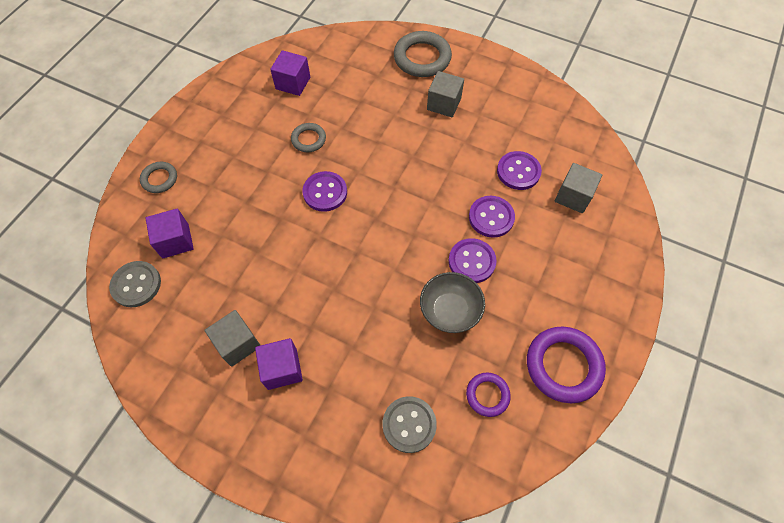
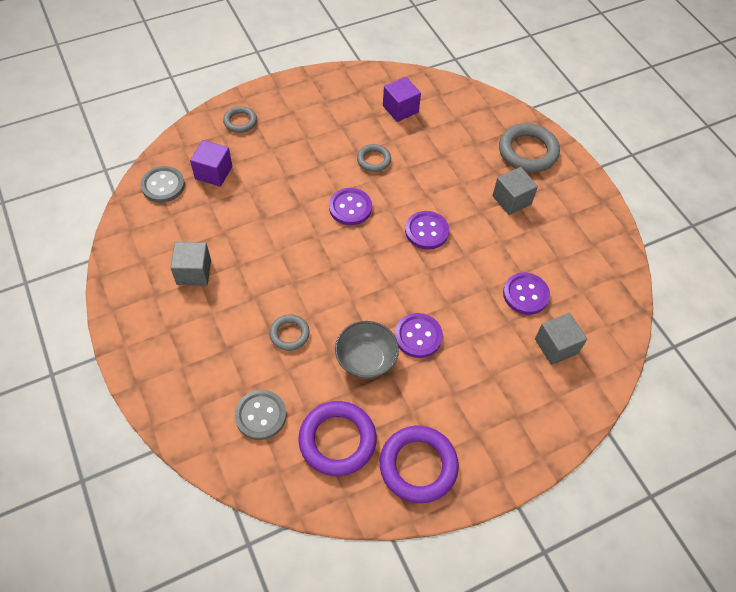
camera: 35 degrees right, 5 degrees down
purple cube [255,338,303,390] -> none
purple ring [466,373,511,417] -> purple ring [298,401,377,476], size x1.80
purple button [469,196,515,238] -> purple button moved to [405,211,449,250]
none -> grey ring [269,314,310,351]

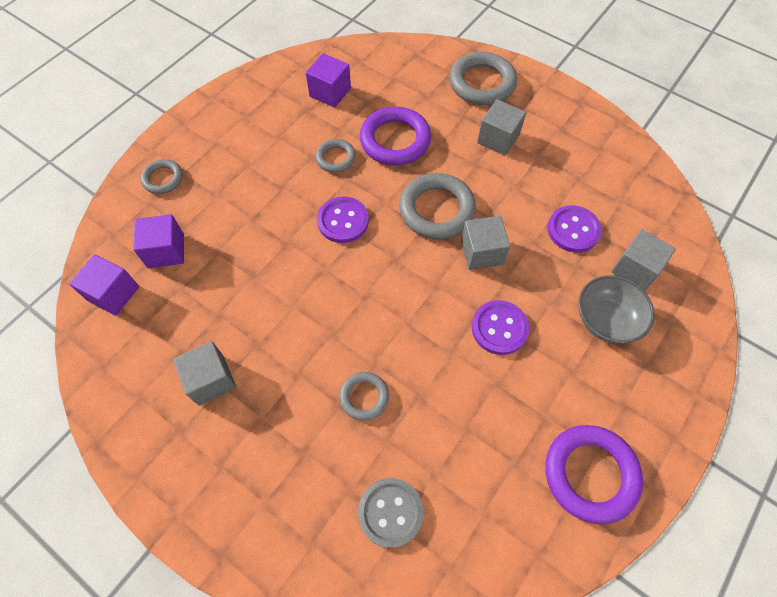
camera: 25 degrees left, 5 degrees up
grey button [140,166,185,203] -> purple cube [69,254,139,316]
purple ring [298,401,377,476] -> purple ring moved to [360,106,431,166]
grey bowl [335,321,399,379] -> grey bowl moved to [578,275,654,343]
purple button [405,211,449,250] -> grey ring [399,173,476,239]
none -> grey cube [461,216,510,270]

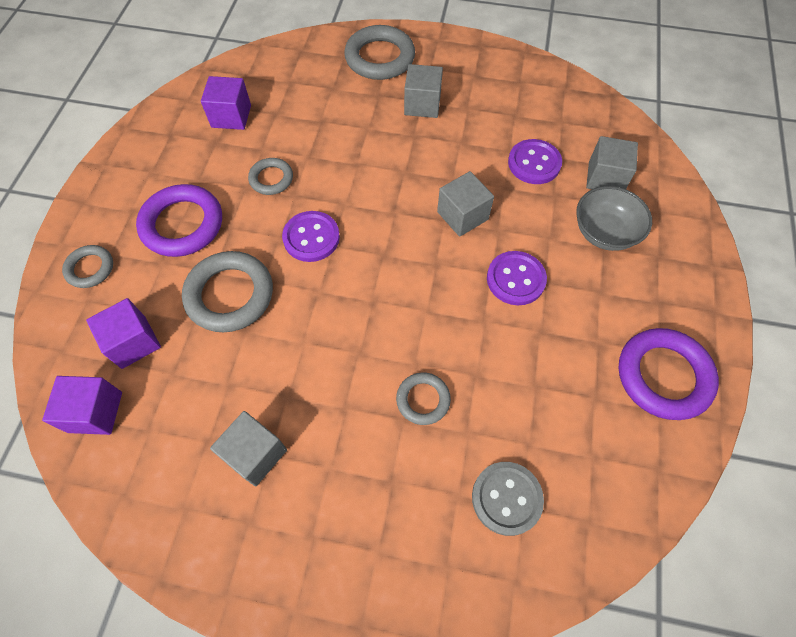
camera: 25 degrees left, 0 degrees up
purple ring [360,106,431,166] -> purple ring moved to [136,184,222,257]
grey ring [399,173,476,239] -> grey ring moved to [182,251,273,332]

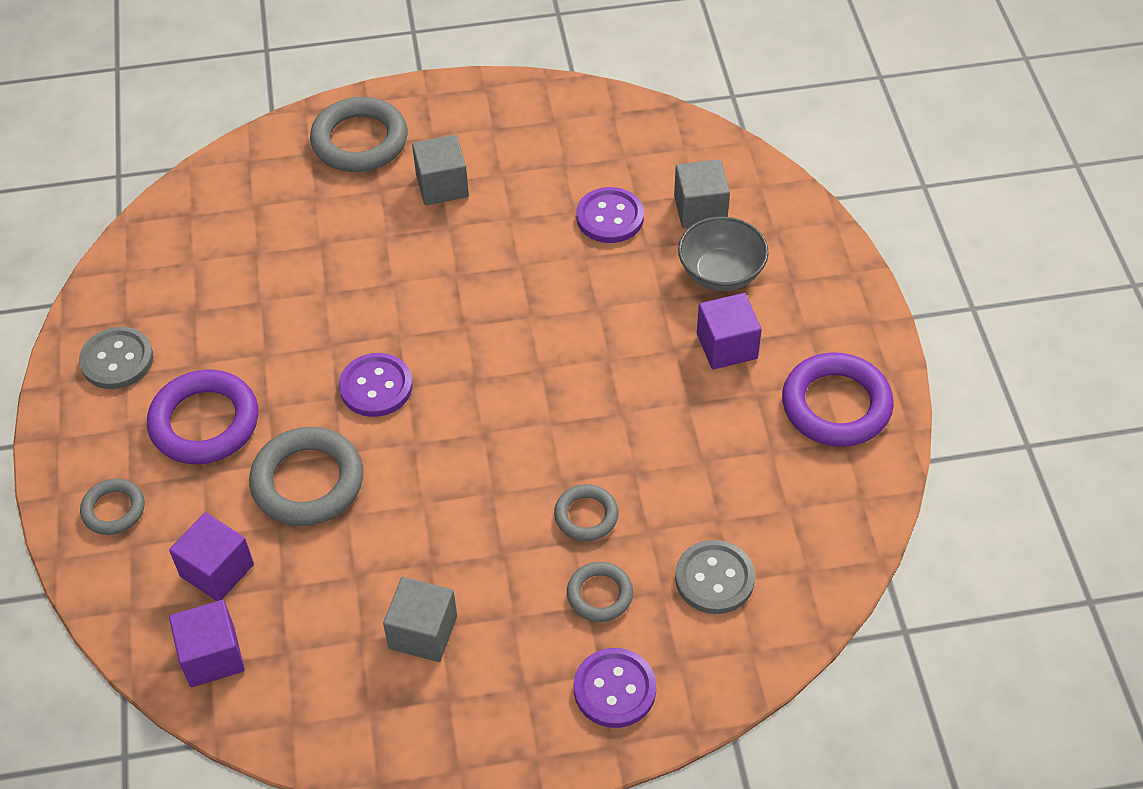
camera: 20 degrees left, 10 degrees down
purple cube [201,76,251,130] -> purple cube moved to [697,293,762,369]
grey ring [248,158,293,195] -> grey ring moved to [567,562,633,622]
grey cube [437,171,494,237] -> none
purple button [487,251,547,305] -> purple button moved to [574,648,656,728]
none -> grey button [79,327,153,389]

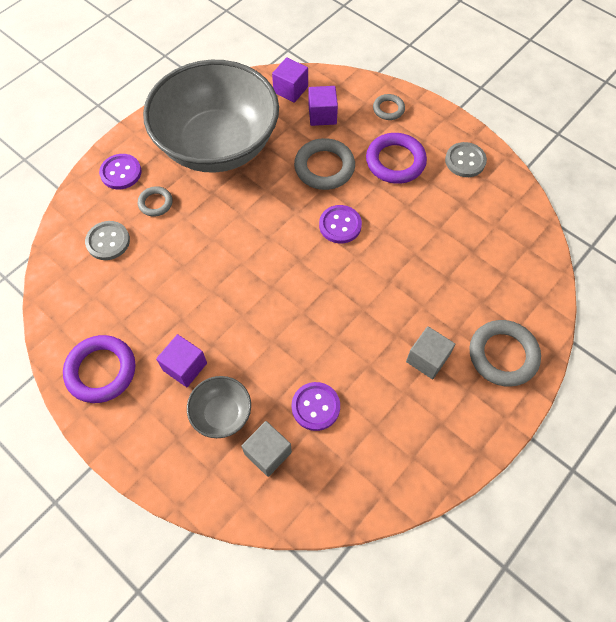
camera: 140 degrees right, 10 degrees up
grey cube [383,577,457,662] -> grey bowl [143,60,279,173]
grey ring [554,484,619,541] -> none

